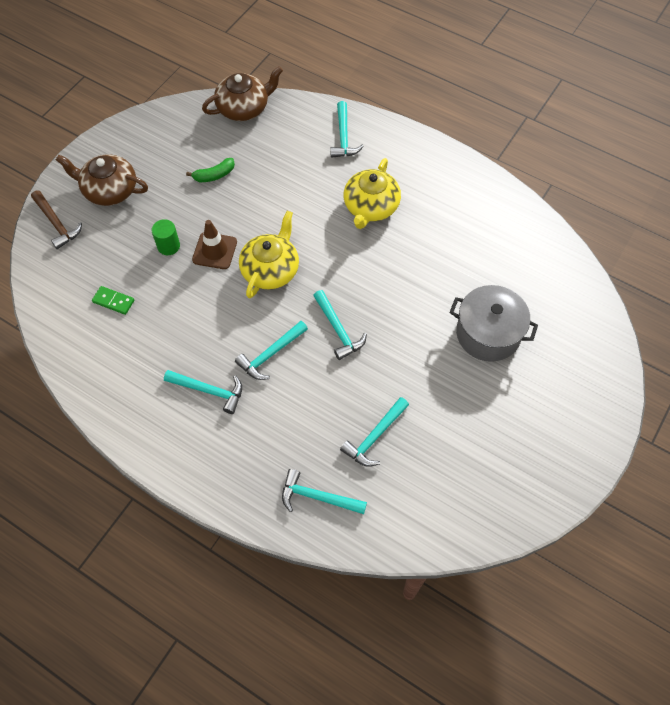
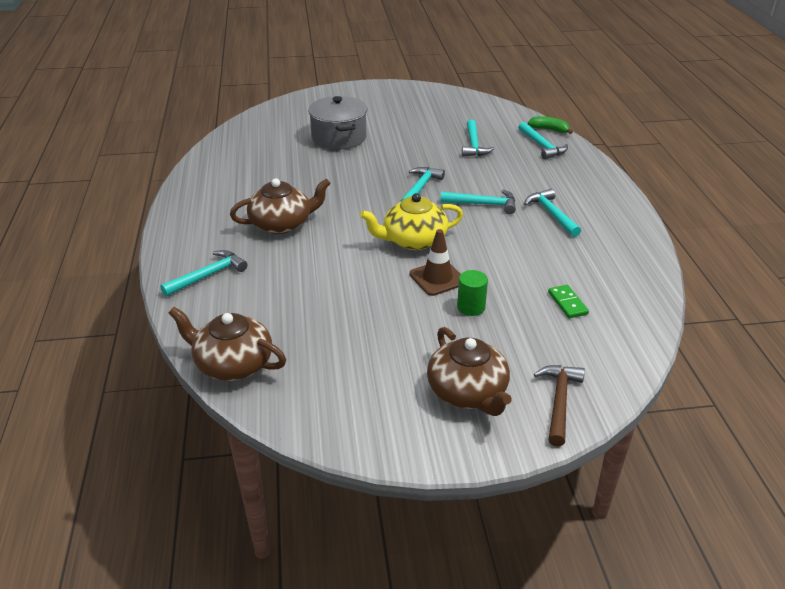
camera: 130 degrees left, 25 degrees down
green banana [186,158,235,182] -> green banana moved to [528,116,573,134]
turquoise hammer [340,397,409,467] -> turquoise hammer turned 90 degrees clockwise [462,120,495,157]
yellow teapot [344,158,401,229] -> brown teapot [230,178,331,234]

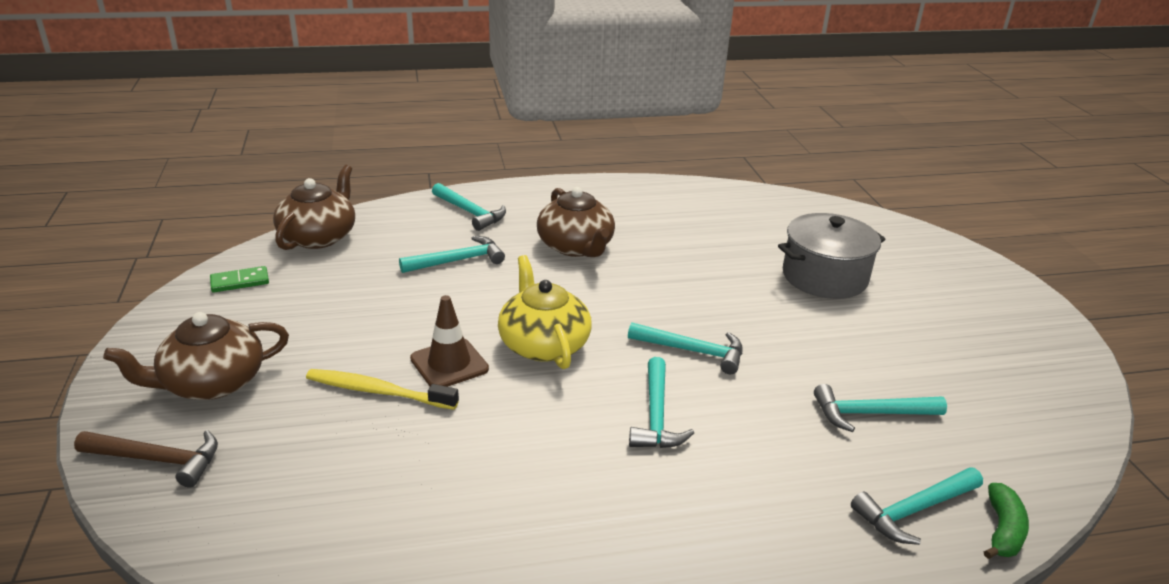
camera: 85 degrees right, 5 degrees down
green cylinder [457,270,488,316] -> yellow toothbrush [306,369,459,410]
turquoise hammer [524,189,581,237] -> turquoise hammer moved to [399,236,505,273]
green domino [548,285,589,318] -> green domino moved to [210,266,269,292]

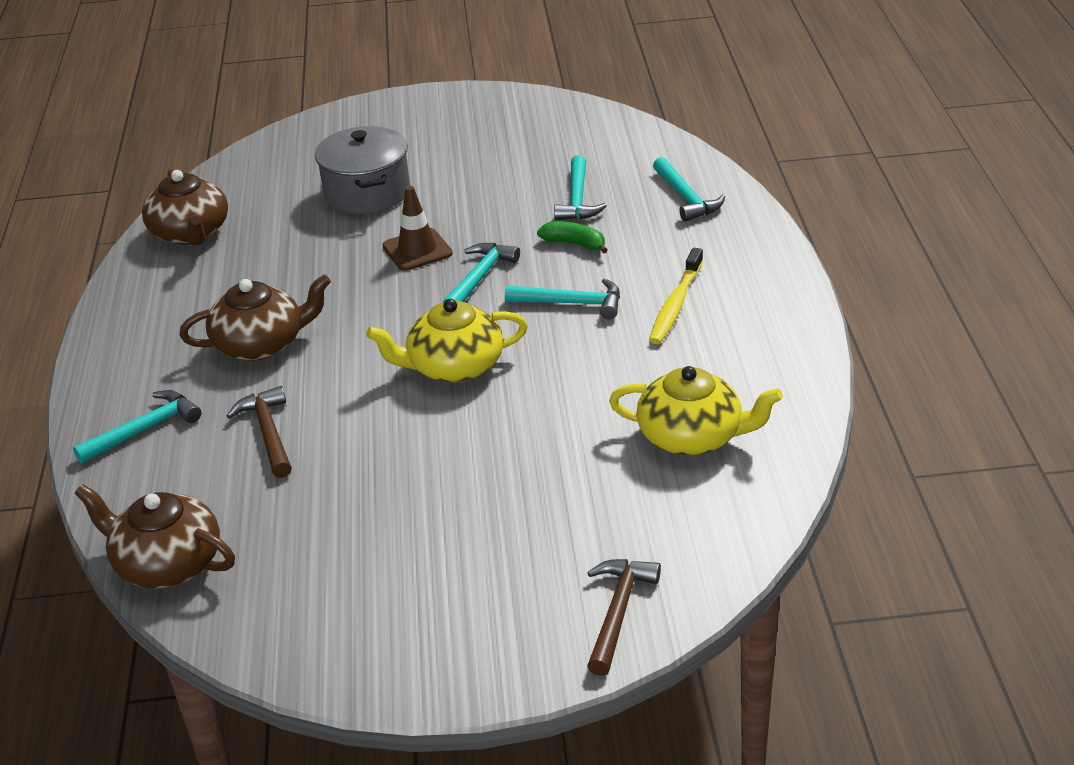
camera: 80 degrees left, 5 degrees up
brown teapot [103,312,289,400] -> brown teapot moved to [142,169,228,245]
green domino [210,266,269,292] -> none
yellow toothbrush [306,369,459,410] -> yellow toothbrush moved to [649,248,703,344]
turquoise hammer [399,236,505,273] -> brown hammer [227,386,292,478]
brown traffic cone [410,295,489,387] -> brown traffic cone moved to [382,186,453,271]
green banana [984,483,1029,559] -> green banana moved to [537,221,608,254]
none -> yellow teapot [609,366,783,455]

